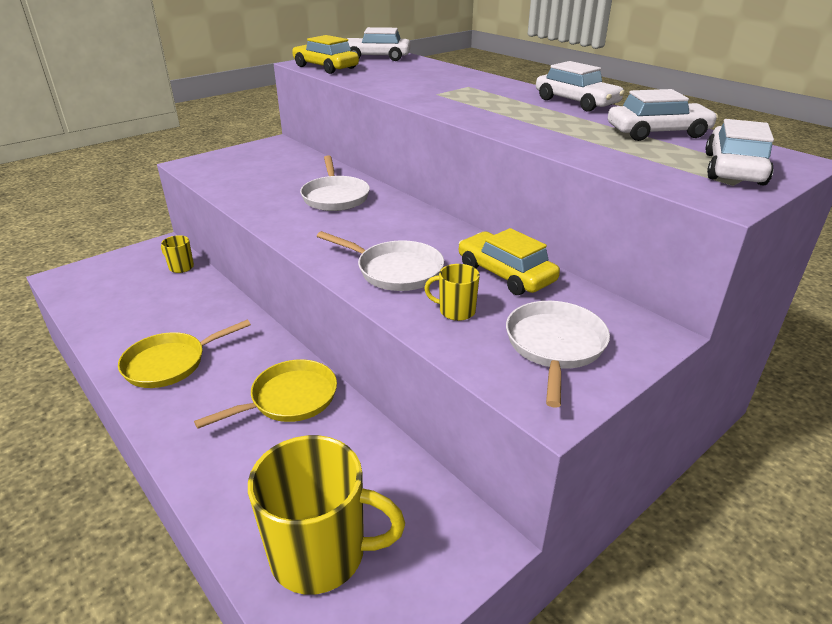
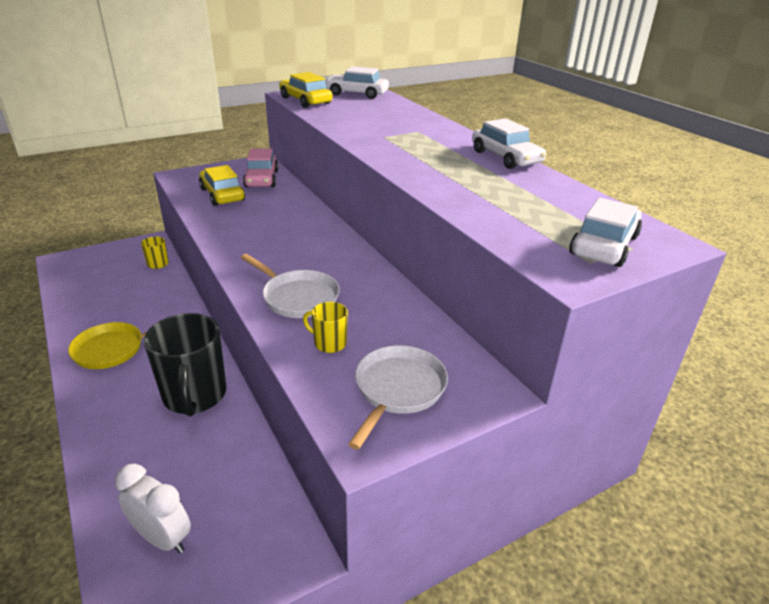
camera: 10 degrees right, 0 degrees up
yellow pan [194,359,337,429] -> black mug [144,313,227,416]
yellow mug [248,435,405,595] -> white clock [115,464,191,554]
white pan [300,155,370,211] -> none
yellow car [459,228,560,295] -> yellow car moved to [199,165,245,206]
white car [608,89,718,141] -> none
none -> pink car [243,149,279,187]

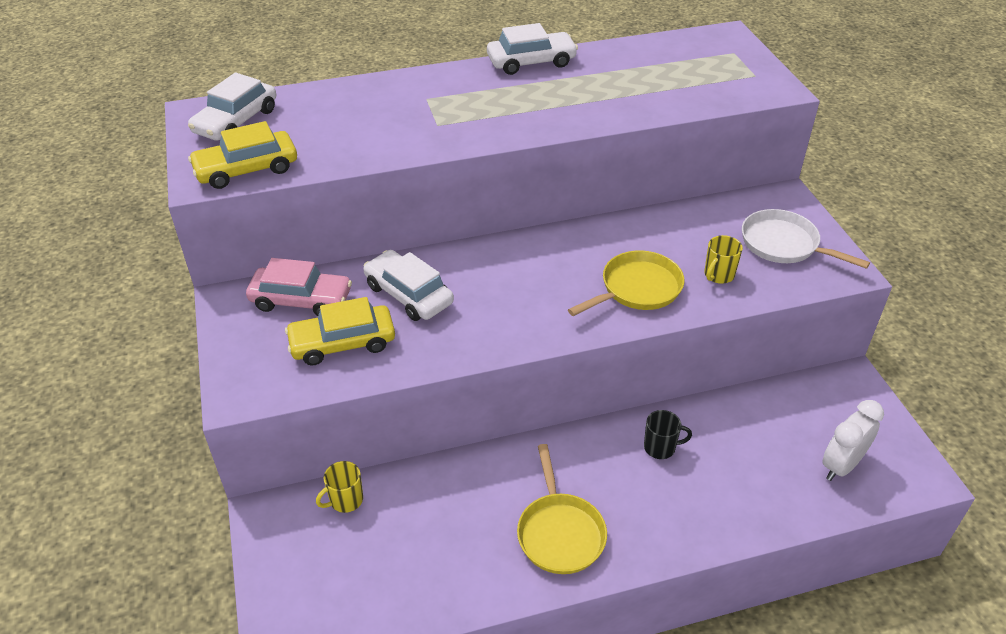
camera: 75 degrees left, 10 degrees up
black mug [144,313,227,416] -> black mug [644,410,692,459], size x0.45
white pan [241,254,340,318] -> yellow pan [568,250,684,316]
white car [569,198,642,267] -> white car moved to [363,250,454,321]

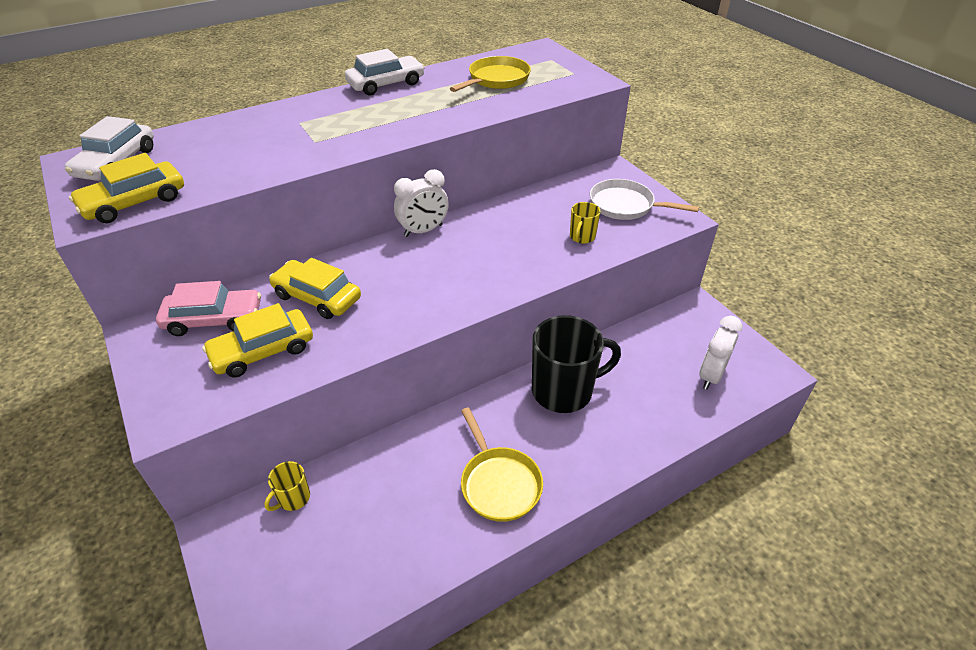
camera: 15 degrees left, 0 degrees up
white car [363,250,454,321] -> yellow car [269,258,361,319]
yellow pan [568,250,684,316] -> yellow pan moved to [450,56,531,92]
black mug [644,410,692,459] -> black mug [532,315,621,413], size x2.21
none -> white clock [394,169,449,237]

